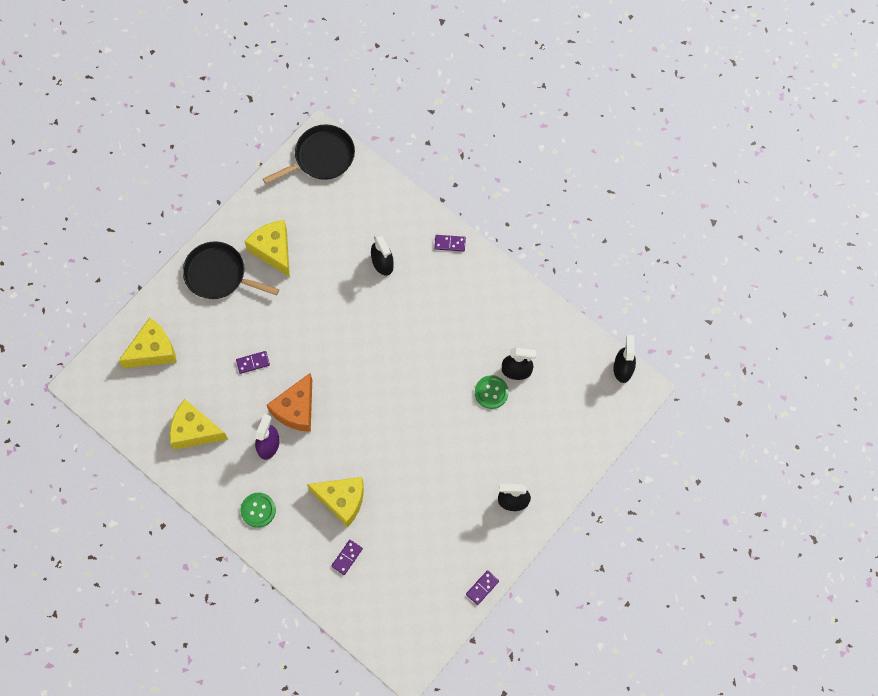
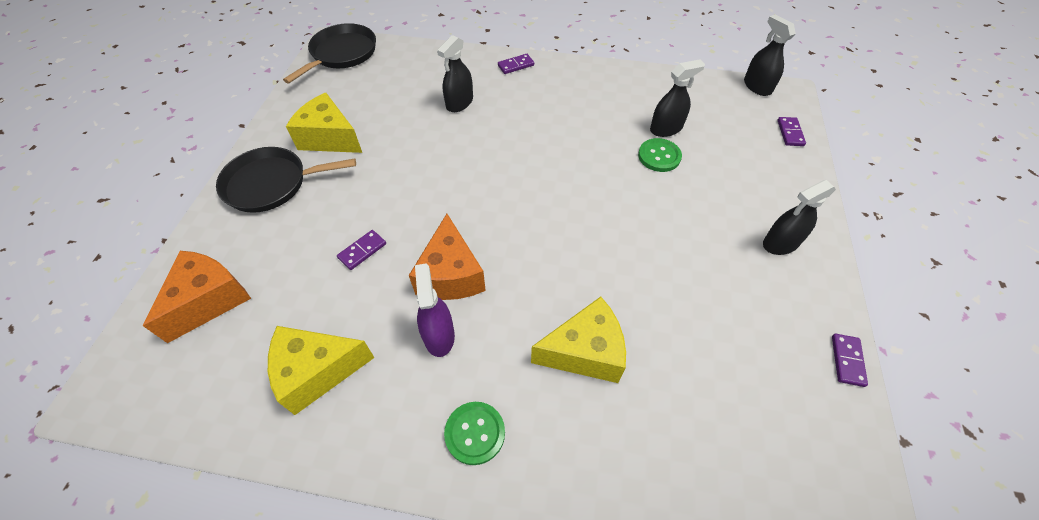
camera: 30 degrees left, 15 degrees down
yellow cheese [119,318,177,368] -> orange cheese [143,251,251,343]
purple domino [332,540,363,575] -> purple domino moved to [778,117,806,146]
black spray bottle [371,233,394,275] -> black spray bottle turned 90 degrees clockwise [437,35,473,112]

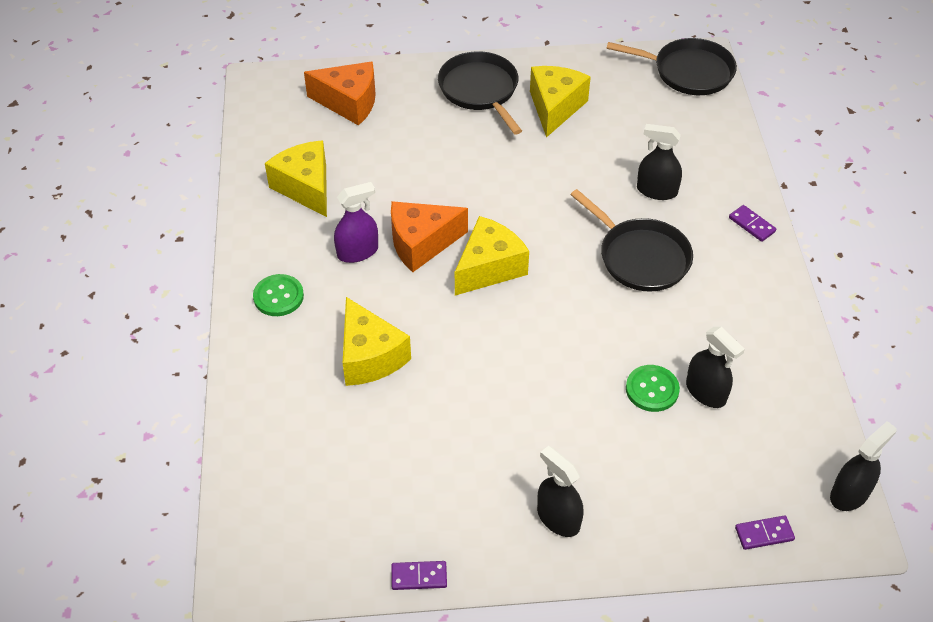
camera: 75 degrees right, 5 degrees down
purple domino [337,230,386,270] -> none
none -> yellow cheese [455,216,529,296]
none -> black pan [570,189,693,292]

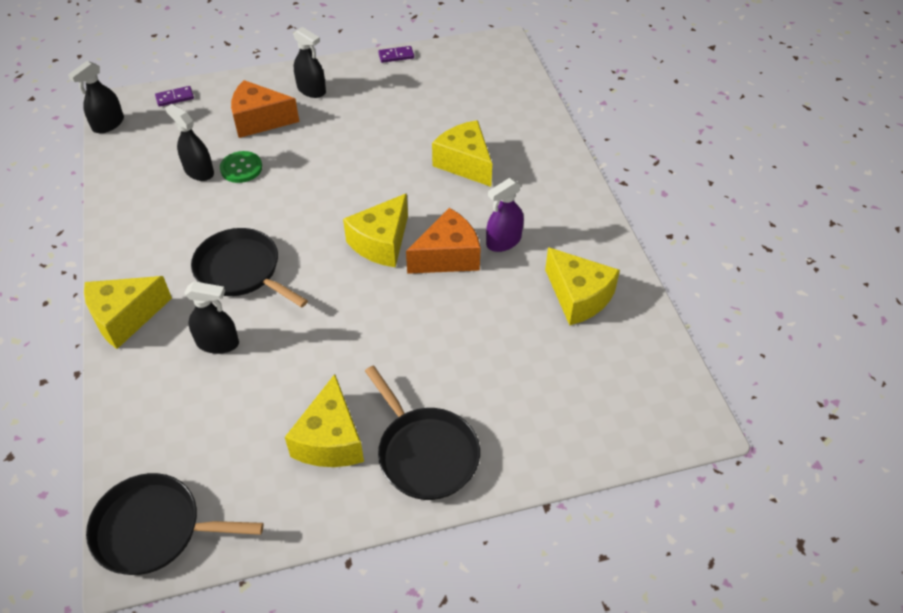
camera: 170 degrees right, 0 degrees up
green button [253,274,304,316] -> none
orange cheese [304,62,376,126] -> orange cheese moved to [231,80,299,138]
purple domino [729,205,776,242] -> yellow cheese [84,276,172,349]

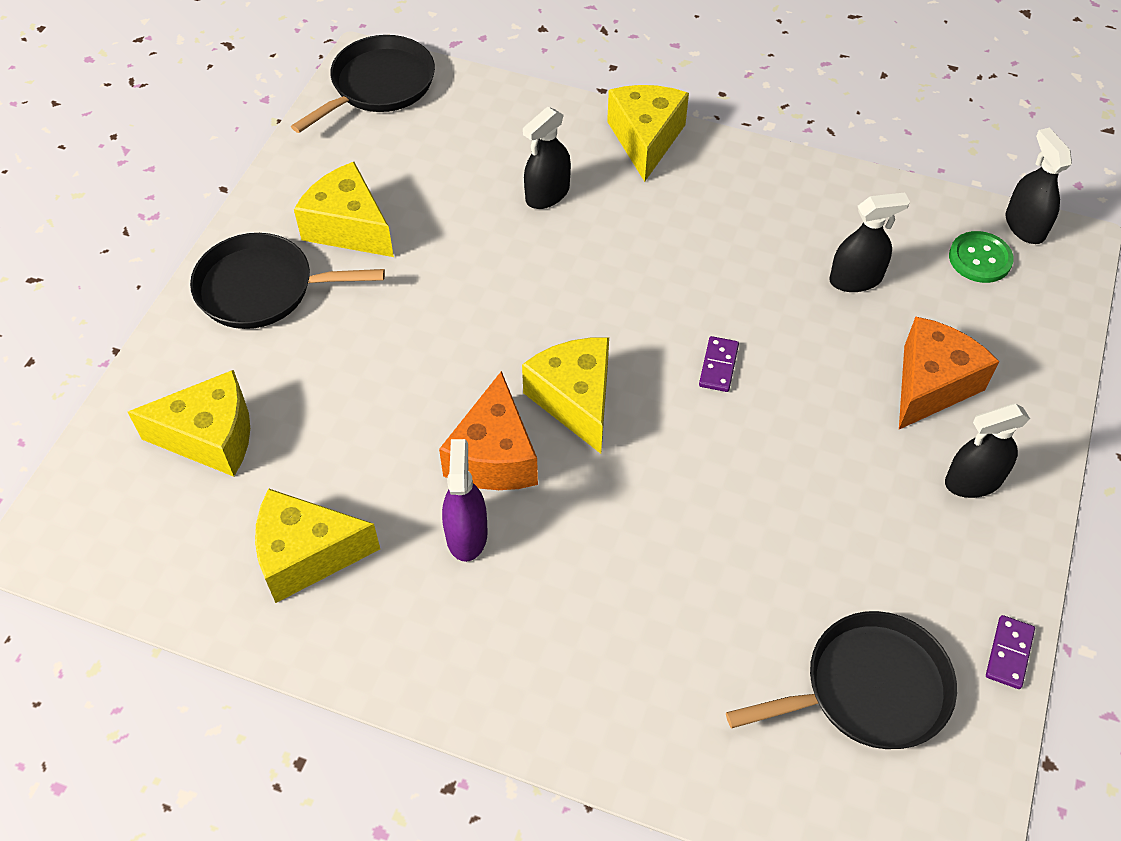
camera: 125 degrees right, 5 degrees up
purple domino [155,86,194,107] -> purple domino moved to [699,336,739,392]
black pan [191,228,308,307] -> black pan moved to [726,611,957,749]
green button [220,151,262,183] -> green button moved to [949,231,1014,283]
yellow cheese [432,120,492,187] -> yellow cheese moved to [128,370,250,477]

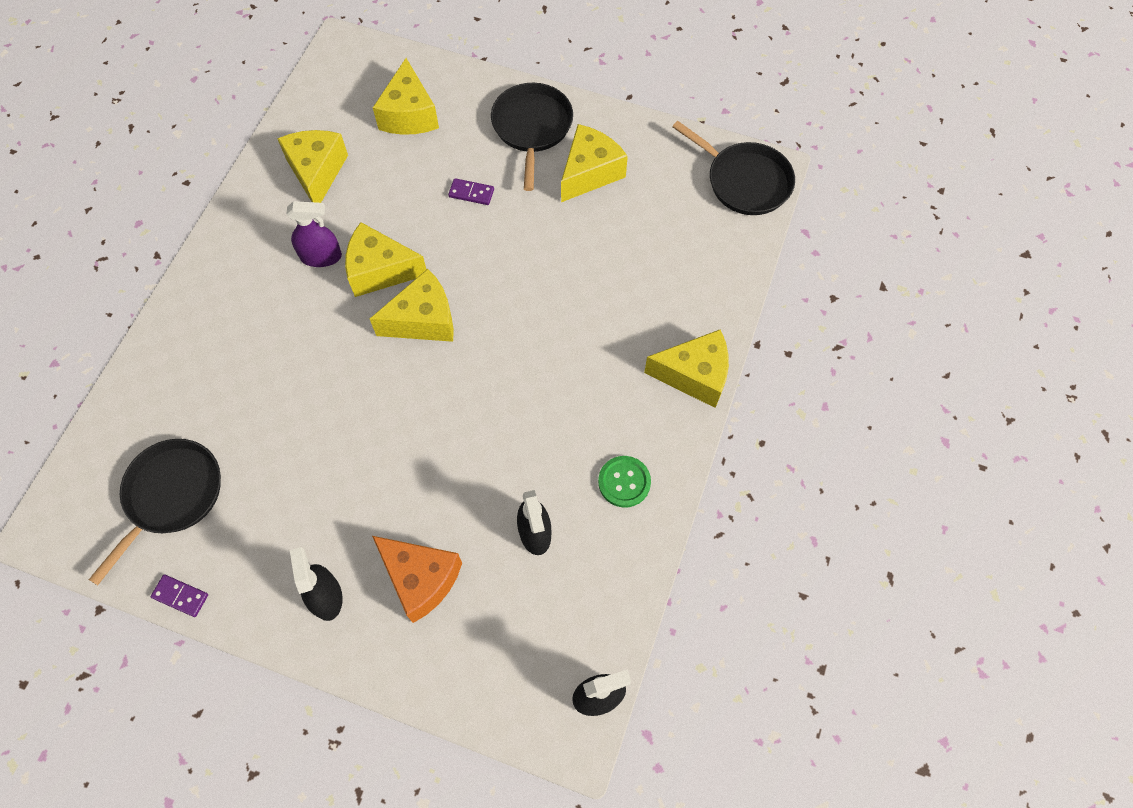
camera: 90 degrees right, 10 degrees up
orange cheese [439,371,538,490] -> yellow cheese [345,222,427,297]
black spray bottle [523,107,571,209] -> none
purple domino [699,336,739,392] -> purple domino moved to [448,178,494,205]
black pan [726,611,957,749] -> black pan turned 135 degrees counterclockwise [89,439,221,585]
green button [949,231,1014,283] -> green button moved to [598,456,651,507]

